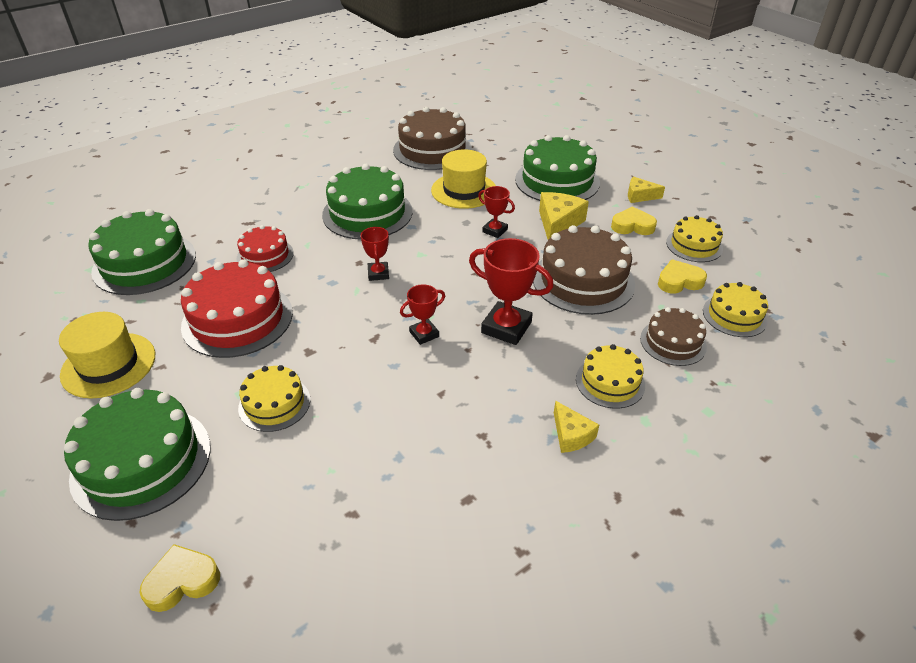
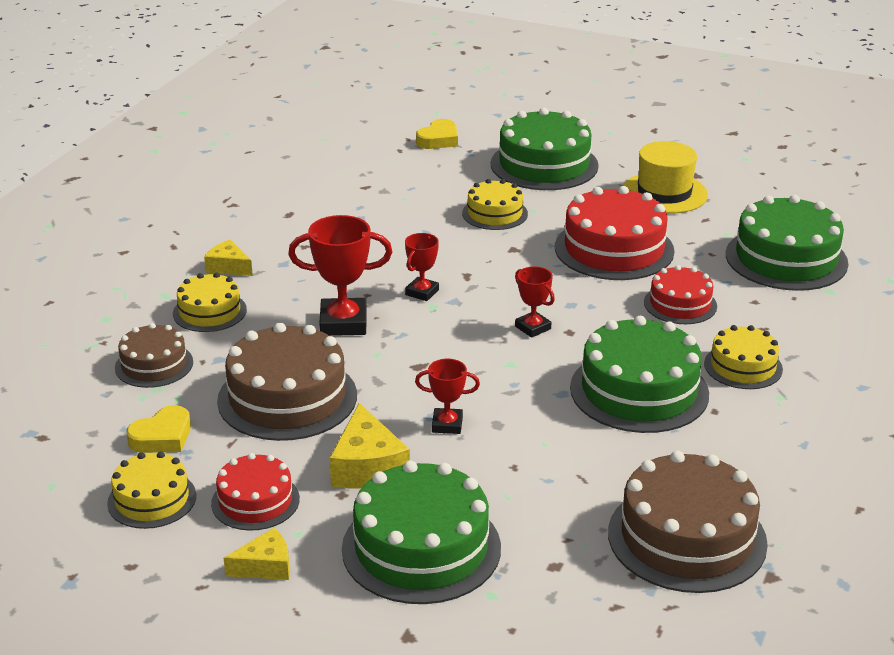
camera: 150 degrees right, 10 degrees down
yellow hat [431,149,496,209] -> none
yellow heart [611,206,657,235] -> red cake [211,453,300,531]
yellow cake [703,282,768,337] -> yellow cake moved to [704,325,783,389]

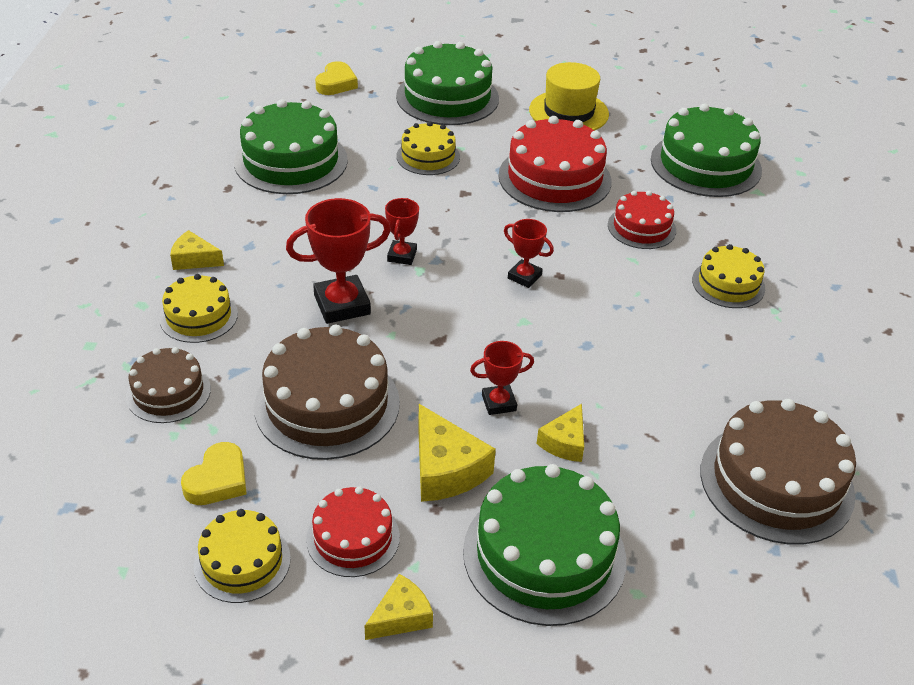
camera: 20 degrees left, 10 degrees up
green cake [570,316,709,433] -> green cake moved to [234,99,348,194]
none -> yellow cheese [537,404,584,462]

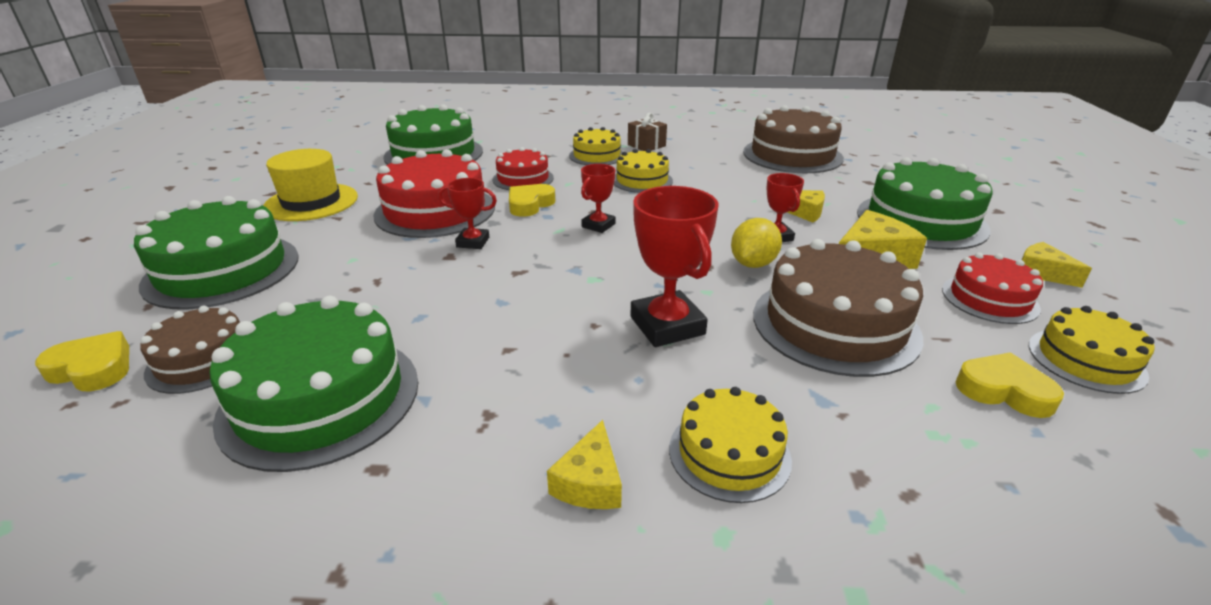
camera: 90 degrees left, 10 degrees down
brown cake [126,347,211,423] -> brown cake moved to [140,306,240,394]
red trophy [385,198,419,265] -> red trophy moved to [438,178,497,249]
yellow cake [396,122,460,175] -> yellow cake moved to [614,149,673,193]
none -> yellow heart [509,184,555,217]
none -> brown gift [628,113,667,151]
none -> yellow lemon [731,218,782,268]

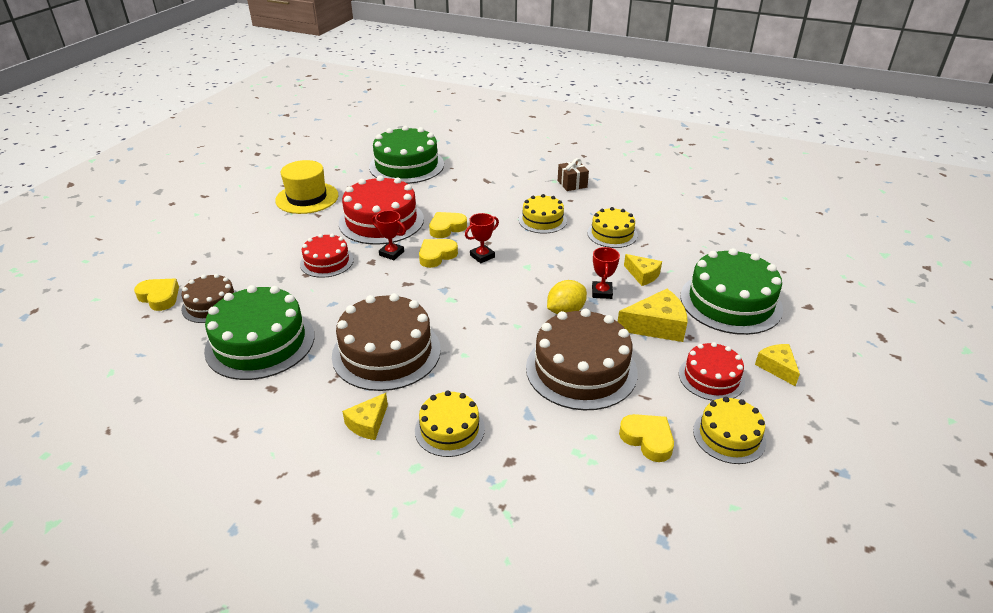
camera: 20 degrees right, 5 degrees up
green cake [134,196,299,310] -> none
red cake [492,147,554,190] -> red cake moved to [300,234,354,278]
yellow cake [569,127,623,165] -> yellow cake moved to [587,207,638,248]
red trophy [630,186,719,347] -> none
brown cake [743,105,844,173] -> brown cake moved to [332,293,441,391]
none -> yellow heart [419,239,458,268]

